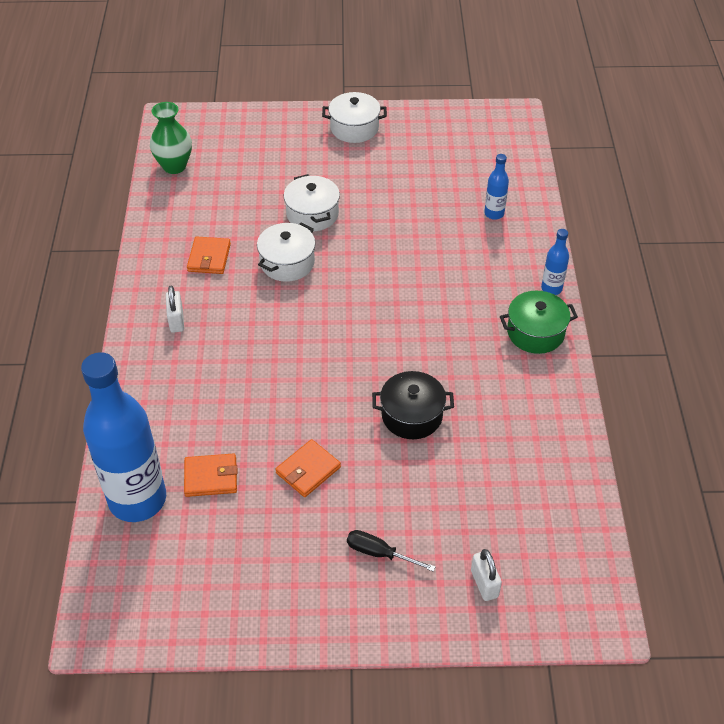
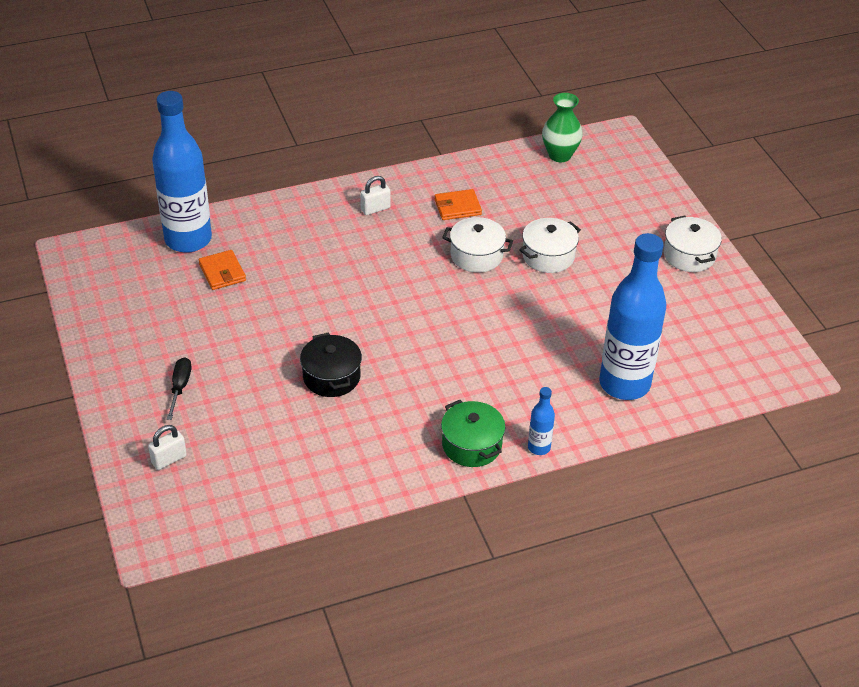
camera: 70 degrees right, 5 degrees down
orange wallet [275,439,341,497] -> none
blue bottle [484,154,509,220] -> blue bottle [599,233,667,400], size x2.35

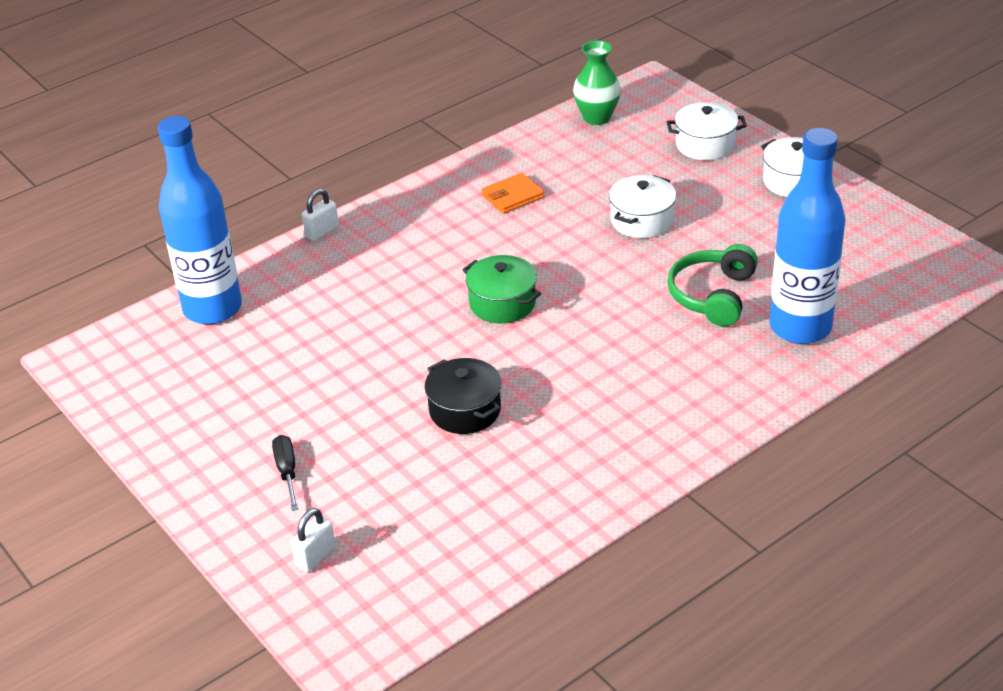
camera: 15 degrees left, 5 degrees down
orange wallet [199,250,246,290] -> none
white padlock [360,176,390,215] -> white padlock moved to [302,189,339,241]
green pot [441,400,505,467] -> green pot moved to [462,255,541,323]
white pot [442,217,513,273] -> white pot moved to [667,102,747,160]
blue bottle [528,387,555,455] -> none
none -> green headphones [667,244,758,326]

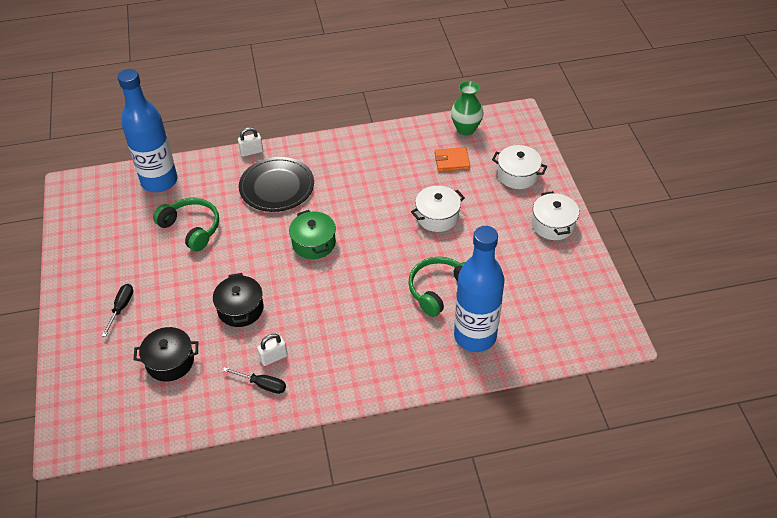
camera: 25 degrees right, 10 degrees up
white padlock [291,508,336,572] -> white padlock moved to [257,334,288,366]
orange wallet [482,173,544,214] -> orange wallet moved to [435,147,470,172]
none -> black pot [133,327,198,382]
none -> green headphones [153,198,219,252]
none -> black screwdriver [223,367,286,394]
none -> black plate [239,157,314,212]

